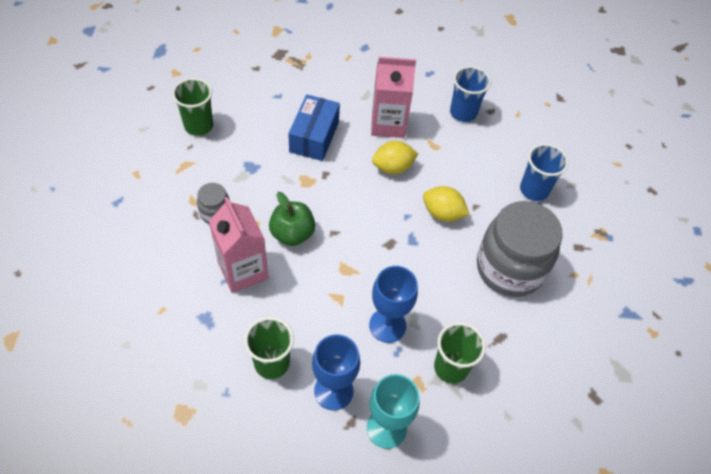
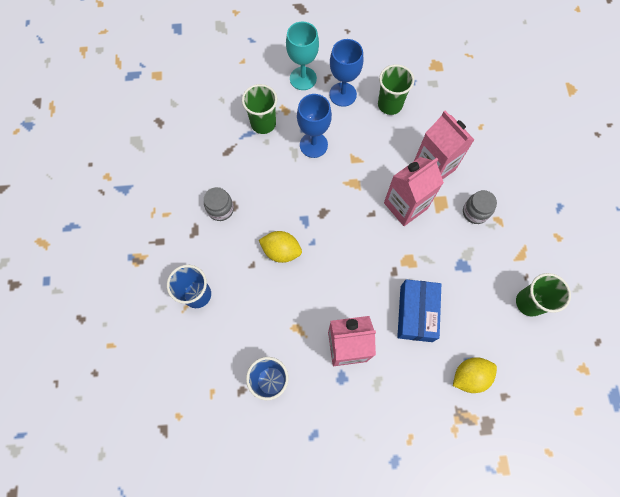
camera: 175 degrees right, 15 degrees up
green apple [269,192,315,246] -> pink carton [384,157,444,226]
yellow lemon [372,141,418,174] -> yellow lemon moved to [453,357,497,393]
grey jar [477,201,563,297] -> grey jar [204,187,234,221], size x0.46

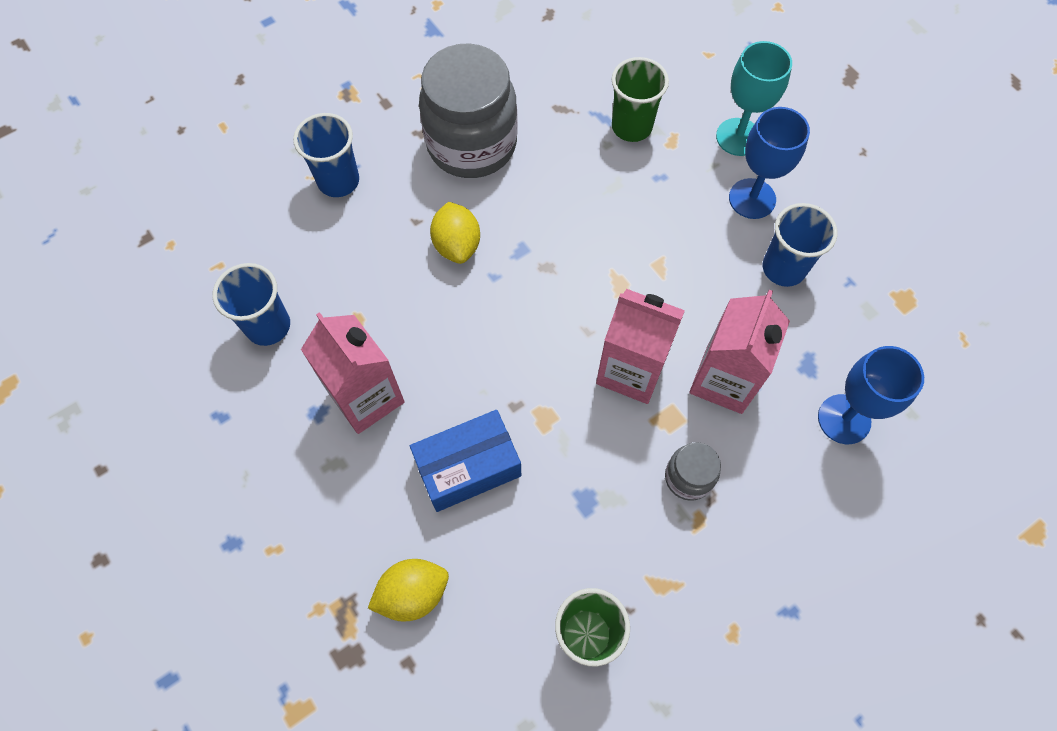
camera: 60 degrees right, 5 degrees down
grey jar [204,187,234,221] -> grey jar [419,43,517,178], size x2.20
blue goblet [297,94,332,158] -> blue goblet moved to [818,346,924,444]
green cup [378,64,414,115] -> blue cup [763,203,838,287]
yellow lemon [453,357,497,393] -> yellow lemon turned 60 degrees counterclockwise [368,559,449,622]

